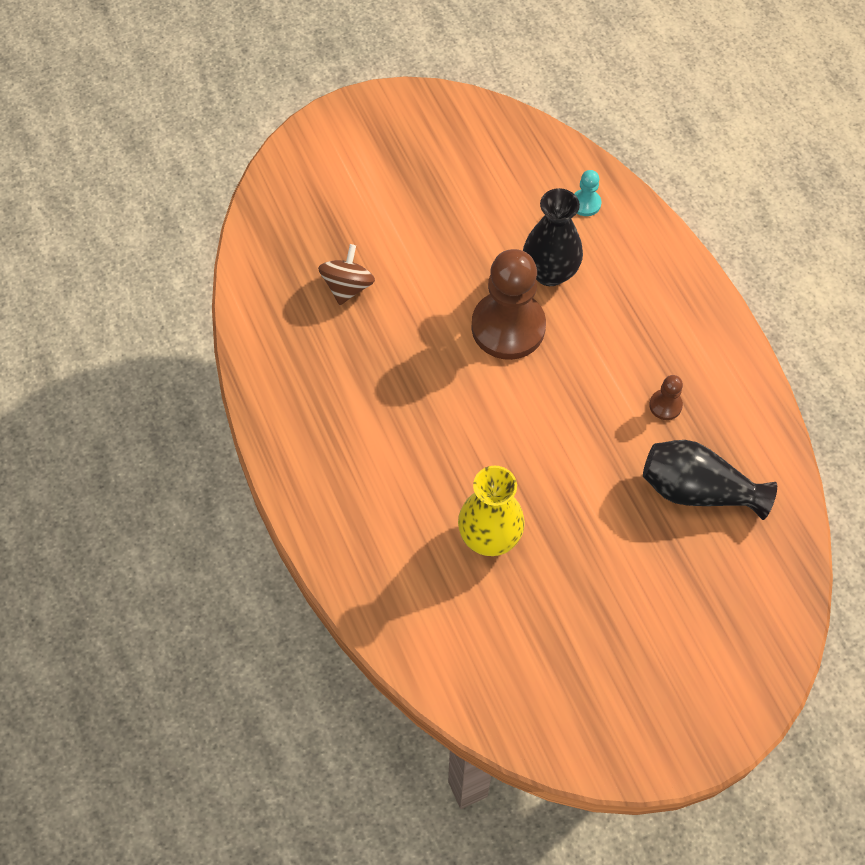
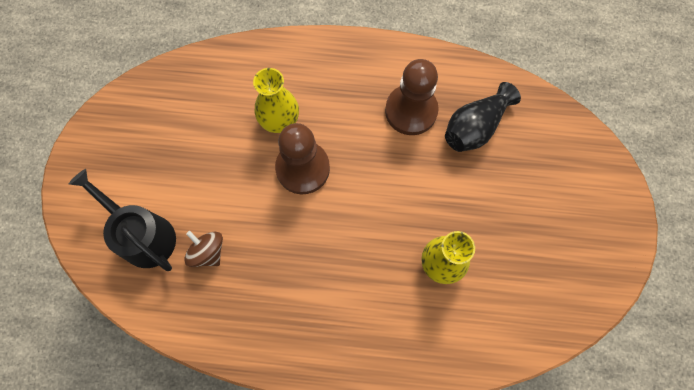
camera: 60 degrees left, 10 degrees up
black vase [523,188,583,286] -> yellow vase [253,68,299,133]
turquoise pawn [574,170,601,216] -> none
brown pawn [649,375,683,420] -> brown pawn [385,59,439,135], size x2.34
none -> black watering can [69,169,176,271]

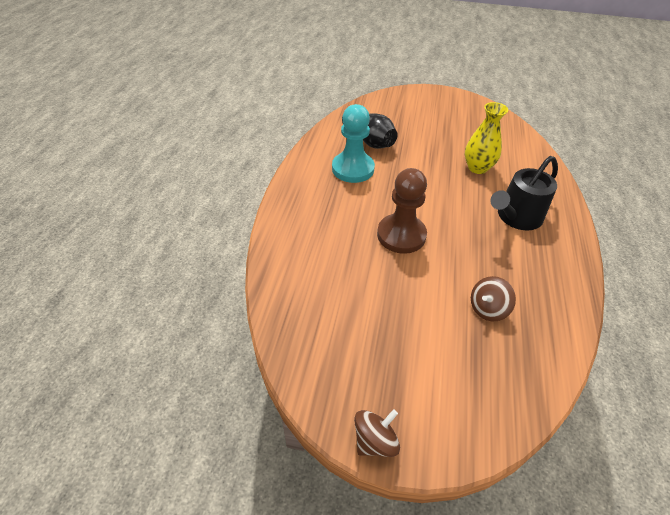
camera: 85 degrees left, 25 degrees down
black watering can [69,169,176,271] -> black watering can moved to [490,156,558,230]
yellow vase [253,68,299,133] -> none
brown pawn [385,59,439,135] -> turquoise pawn [332,104,375,183]
none -> brown spinning top [354,409,400,457]

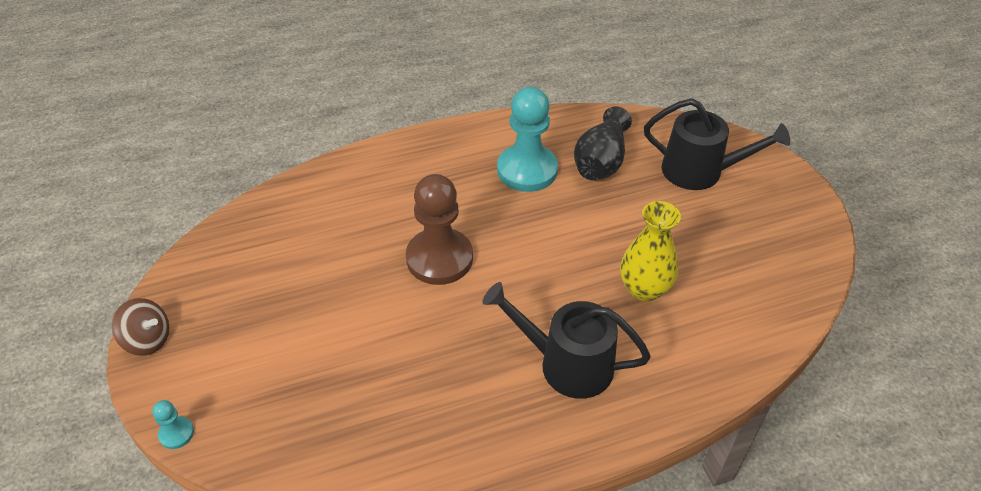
camera: 60 degrees right, 0 degrees up
brown spinning top [471,276,516,321] -> none
none -> turquoise pawn [152,400,194,449]
none -> black watering can [644,98,790,190]

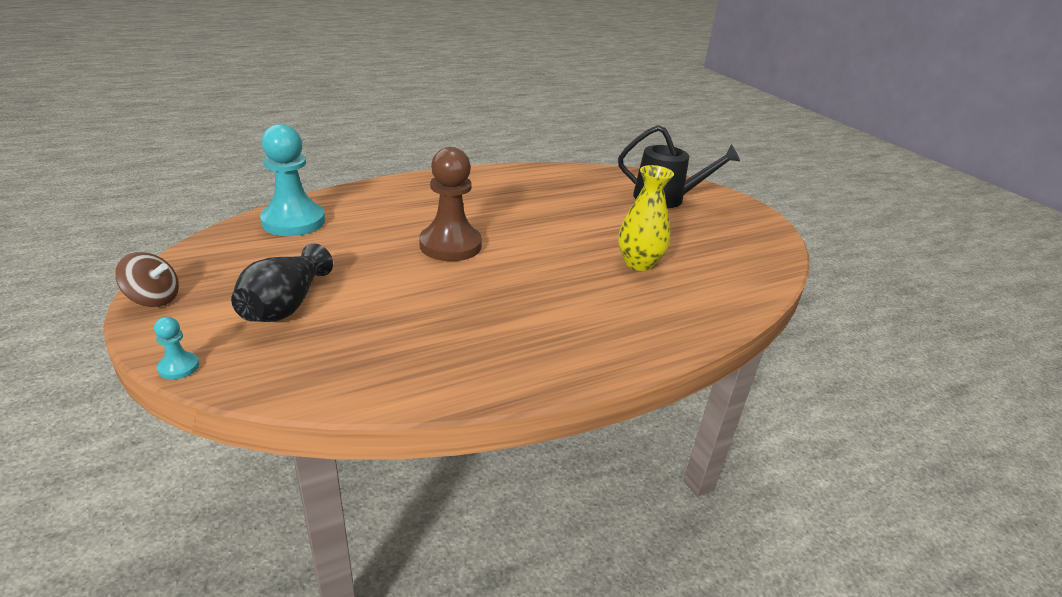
camera: 10 degrees left, 15 degrees down
black watering can [482,282,651,399] -> none
turquoise pawn [497,87,558,192] -> turquoise pawn moved to [260,124,325,236]
black vase [574,106,632,181] -> black vase moved to [231,243,333,322]

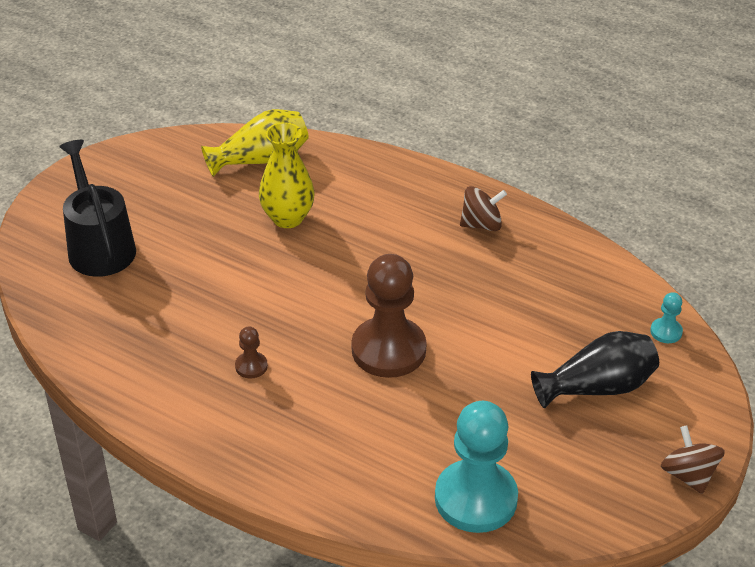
camera: 120 degrees left, 10 degrees up
turquoise pawn [154,317,199,380] -> turquoise pawn moved to [650,292,683,343]
none -> yellow vase [201,109,309,177]
none -> brown pawn [235,326,268,378]
none -> brown spinning top [460,186,507,231]

